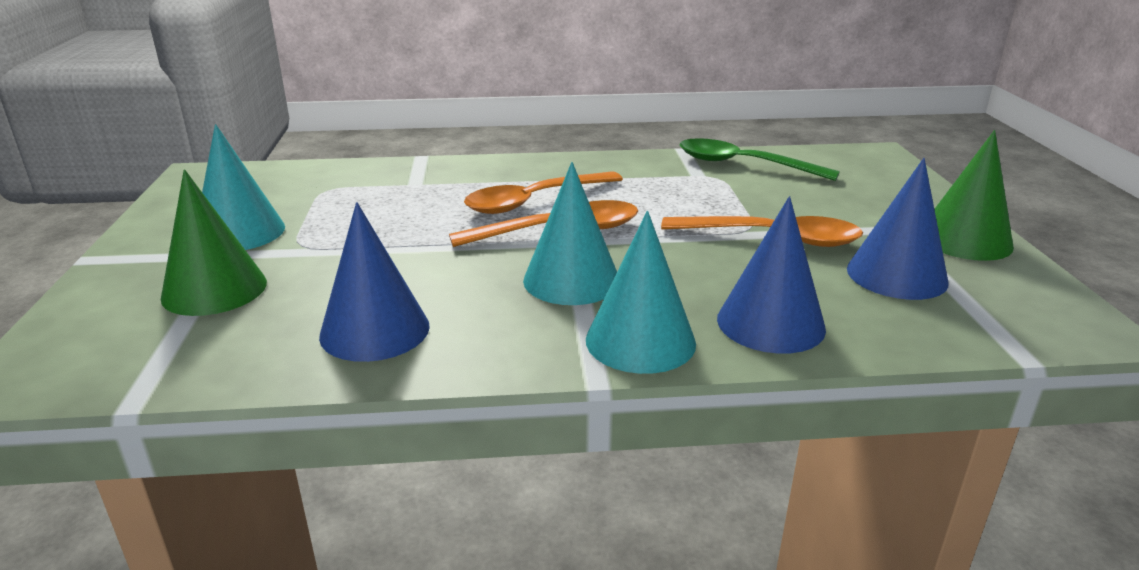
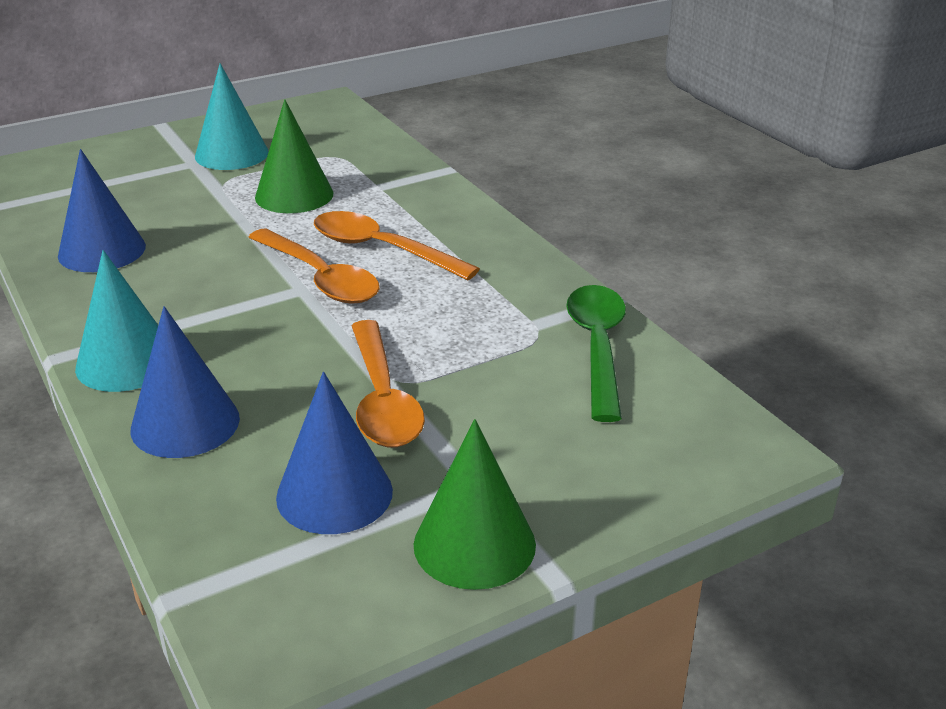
camera: 65 degrees right, 5 degrees up
green cone [161,169,267,316] -> green cone moved to [255,99,334,213]
turquoise cone [523,162,617,305] -> none

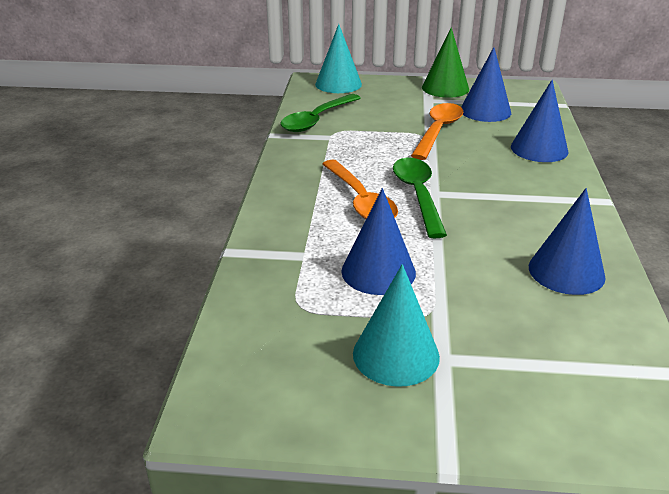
camera: 145 degrees left, 0 degrees up
turquoise cone [75,250,158,392] -> turquoise cone moved to [315,24,362,93]
orange spoon [248,228,380,304] -> green spoon [393,158,447,239]
green cone [255,99,334,213] -> blue cone [341,188,416,295]

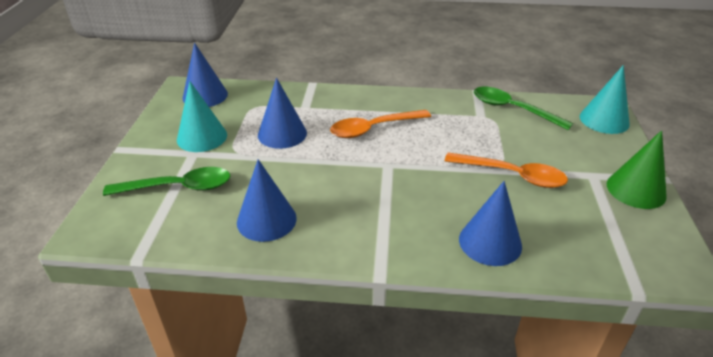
camera: 90 degrees right, 5 degrees up
green spoon [393,158,447,239] -> green spoon moved to [103,167,230,196]
blue cone [461,47,511,122] -> blue cone moved to [183,43,228,107]

